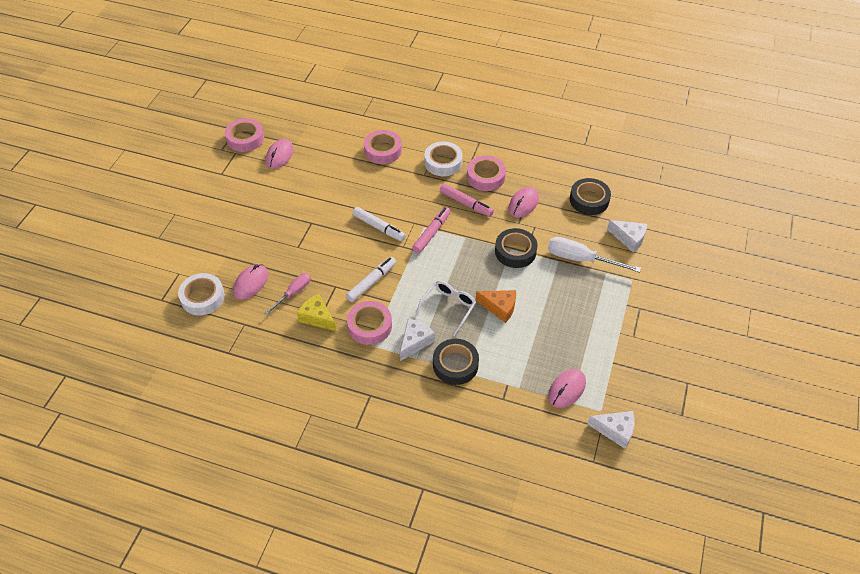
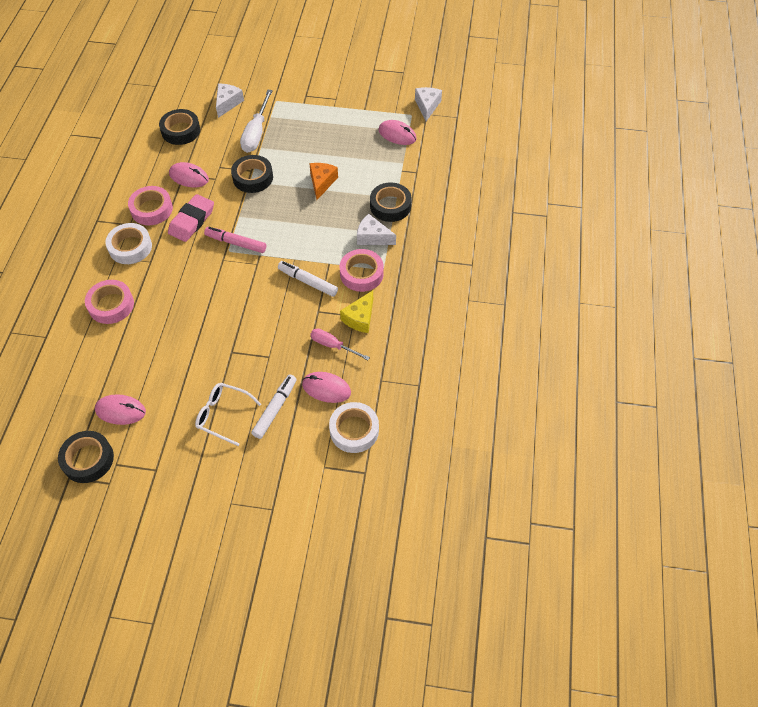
camera: 100 degrees left, 5 degrees up
pink tape [225,118,264,152] -> black tape [58,431,114,483]
white marker [352,207,406,241] -> white marker moved to [251,374,297,439]
white glasses [415,281,476,336] -> white glasses moved to [195,383,261,446]
pink marker [440,184,494,217] -> pink eraser [168,194,214,242]

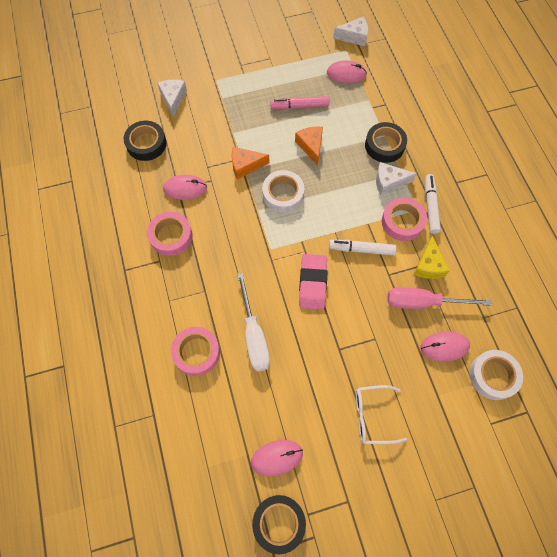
camera: 25 degrees left, 10 degrees up
white tape [105,223,152,264] -> white tape moved to [262,170,304,213]
pink eraser [168,194,214,242] -> pink eraser moved to [299,254,327,310]
pink marker [204,227,266,253] -> pink marker moved to [270,96,330,109]
black tape [231,155,273,193] -> orange cheese [232,147,269,179]
white screwdriver [240,90,273,153] -> white screwdriver moved to [237,273,270,371]
white marker [251,374,297,439] -> white marker moved to [425,174,441,234]
pink screwdriver [310,328,370,360] -> pink screwdriver [387,287,491,309], size x1.59
white cheese [415,87,442,121] -> white cheese turned 105 degrees clockwise [333,17,368,46]

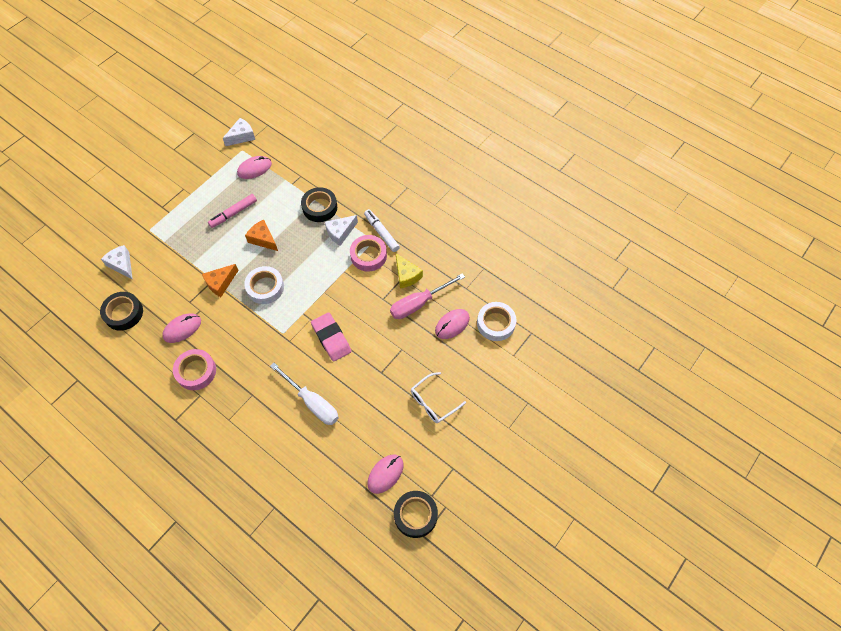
camera: 35 degrees left, 5 degrees down
pink tape [171,327,220,376] -> none
white marker [329,240,396,256] -> none

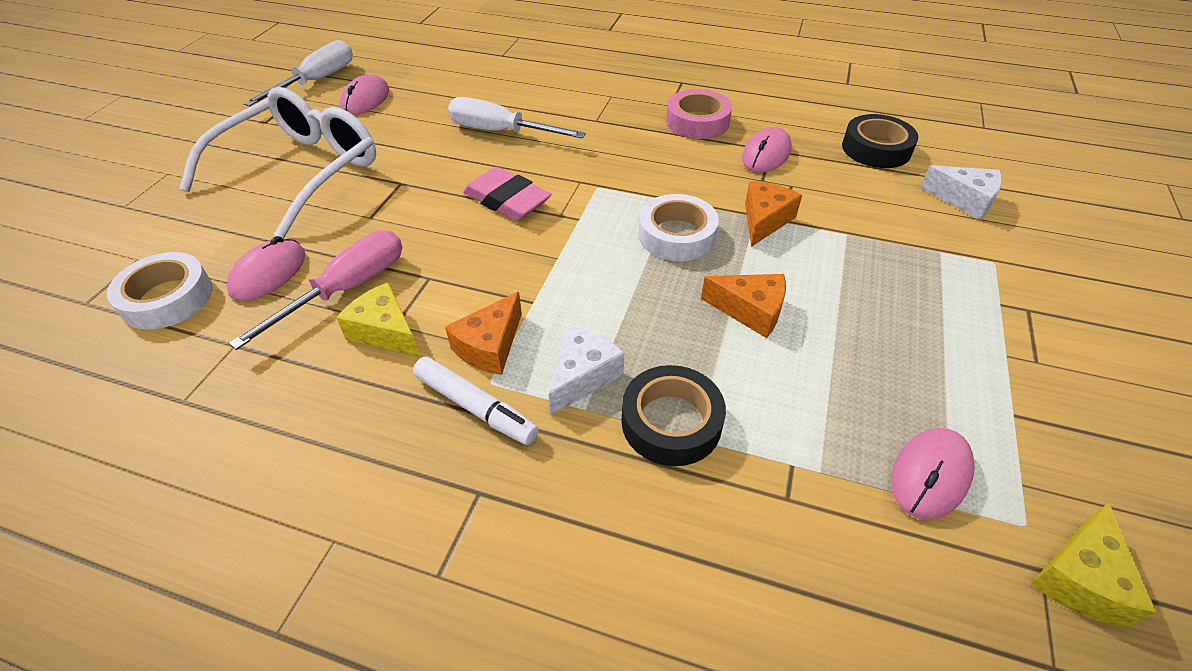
camera: 160 degrees right, 15 degrees down
pink marker [208,194,257,228] -> none
white cheese [223,118,255,146] -> yellow cheese [1031,502,1156,628]
pink tape [350,235,387,272] -> orange cheese [445,292,522,375]
black tape [394,491,438,538] -> white screwdriver [243,40,353,107]
white glasses [411,372,466,423] -> white glasses [179,87,376,239], size x1.97

